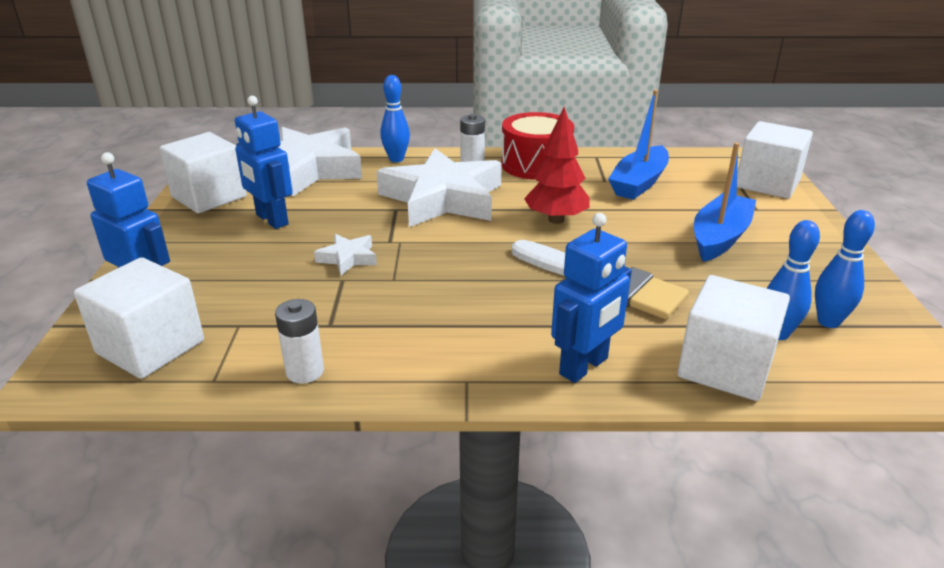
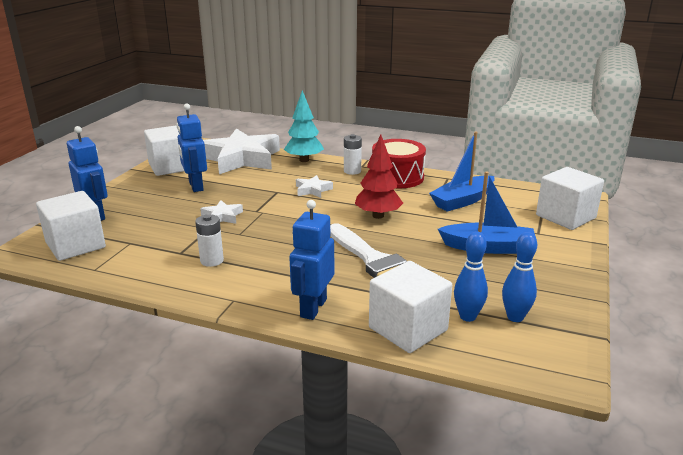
camera: 20 degrees right, 5 degrees down
white battery [275,299,324,384] -> white battery moved to [195,214,224,267]
white star [377,148,502,227] -> white star [296,175,333,198], size x0.42
blue bowling pin [380,75,410,162] -> turquoise tree [284,90,324,162]
blue robot [551,213,632,383] -> blue robot turned 135 degrees clockwise [289,200,334,320]
blue boat [694,143,756,262] -> blue boat turned 45 degrees clockwise [438,171,536,254]

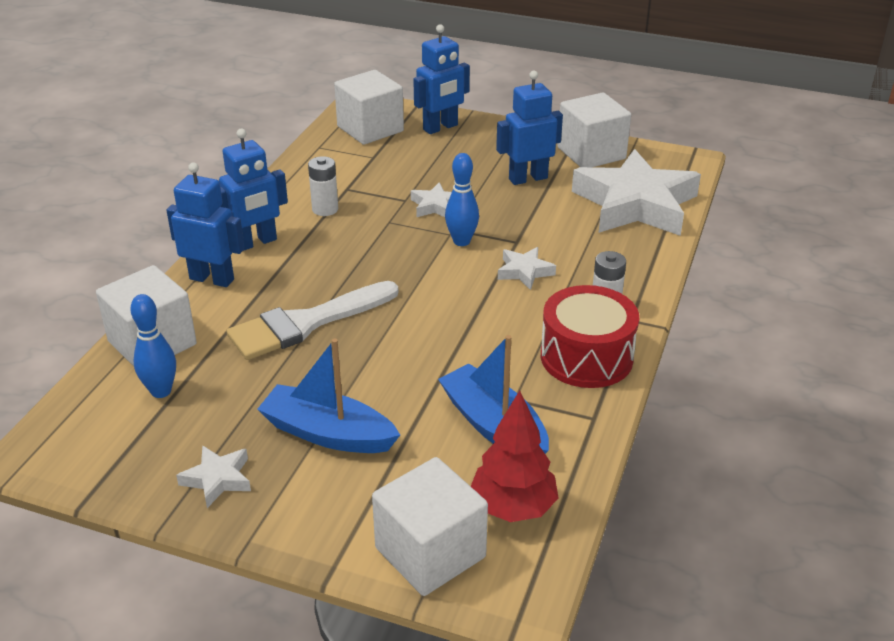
camera: 90 degrees right, 10 degrees up
turquoise tree [284,90,324,162] -> none
red tree [355,134,403,219] -> red tree moved to [471,390,558,522]
blue boat [438,171,536,254] -> blue boat turned 105 degrees clockwise [257,338,400,453]
blue bowling pin [502,232,537,322] -> blue bowling pin moved to [445,153,479,246]
none -> white star [176,445,251,508]
none -> blue robot [219,129,288,251]

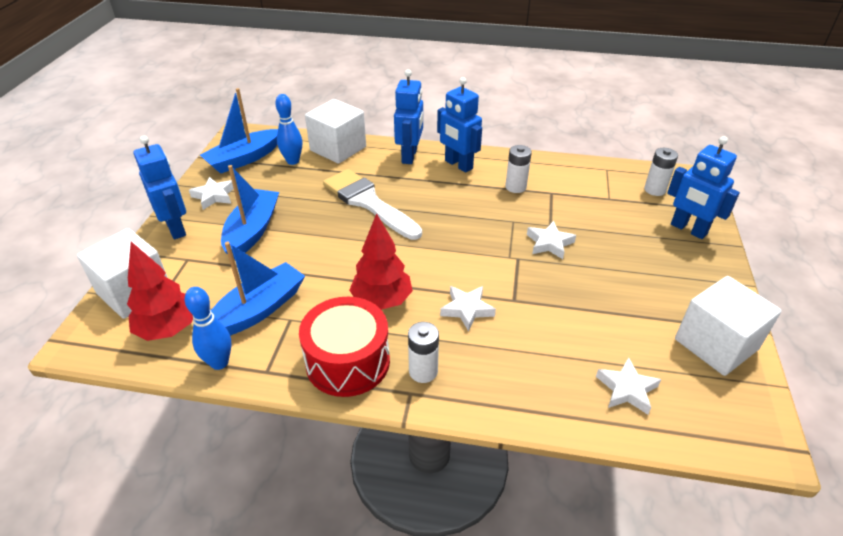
camera: 80 degrees right, 5 degrees up
white cube [334,70,404,145] -> white battery [644,148,678,196]
blue bowling pin [445,153,479,246] -> blue bowling pin moved to [185,287,231,370]
blue robot [496,71,563,185] -> blue robot moved to [133,135,186,239]
white star [572,149,701,236] -> white star [596,357,661,415], size x0.42
none -> blue boat [200,88,278,174]
none -> red tree [349,213,413,310]

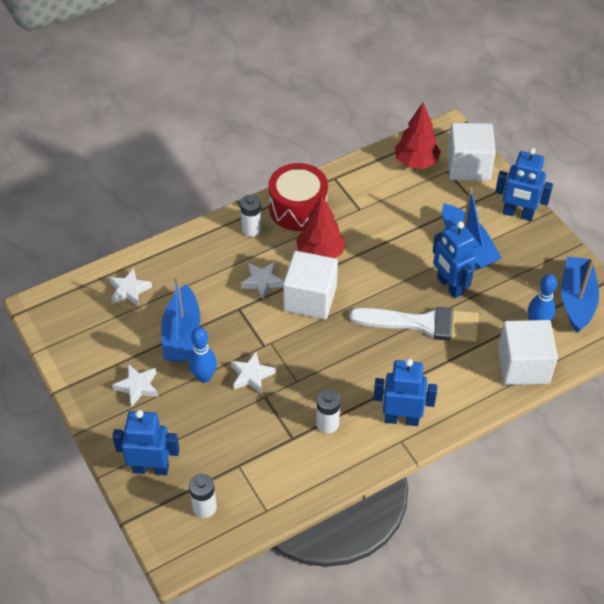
camera: 140 degrees right, 10 degrees up
blue bowling pin [185,287,231,370] -> blue bowling pin moved to [189,327,217,383]
white star [189,177,234,210] -> white star moved to [113,364,158,407]
blue boat [211,242,305,336] -> blue boat moved to [161,276,200,362]
blue robot [394,69,423,164] -> blue robot moved to [433,221,476,298]
white cube [675,276,782,376] -> white cube moved to [283,251,338,319]

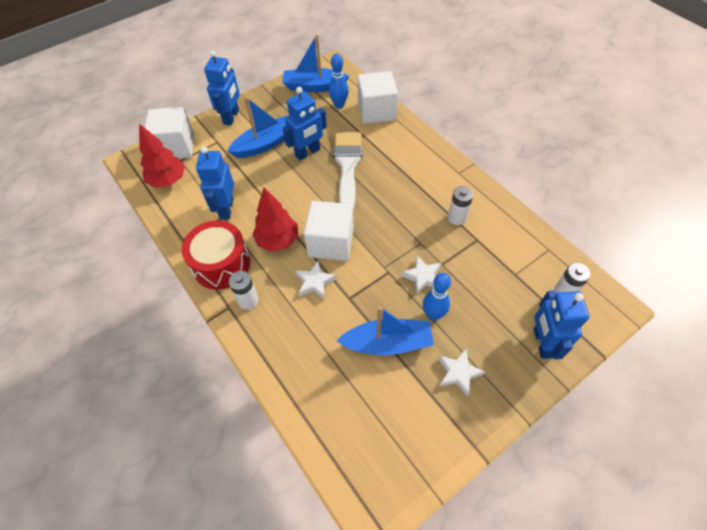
camera: 95 degrees left, 5 degrees up
white star [109,268,152,307] -> none
blue robot [373,359,437,426] -> blue robot moved to [196,147,234,220]

